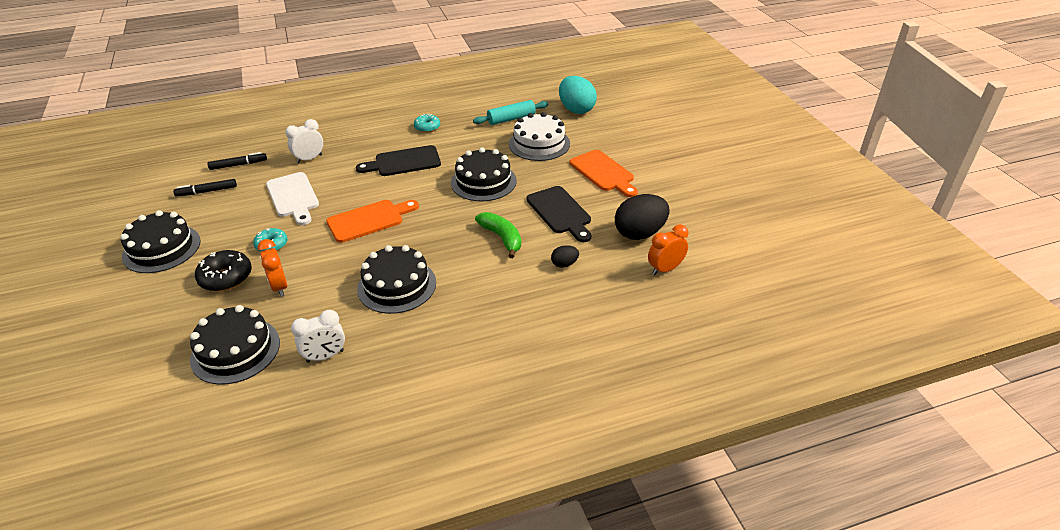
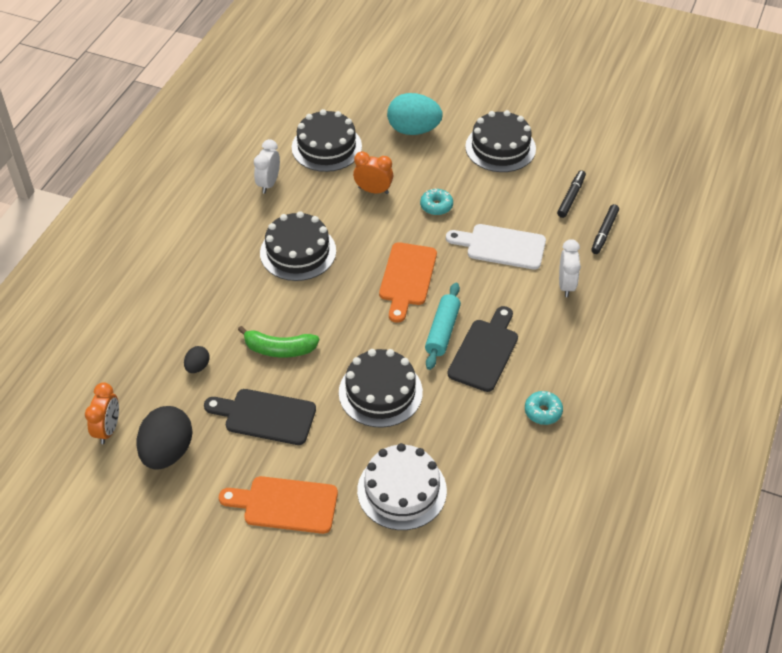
camera: 130 degrees right, 10 degrees up
black donut [195,250,252,292] -> none
turquoise rolling pin [473,100,548,125] -> turquoise rolling pin moved to [425,283,461,370]
turquoise egg [559,76,597,114] -> turquoise egg moved to [387,93,443,135]

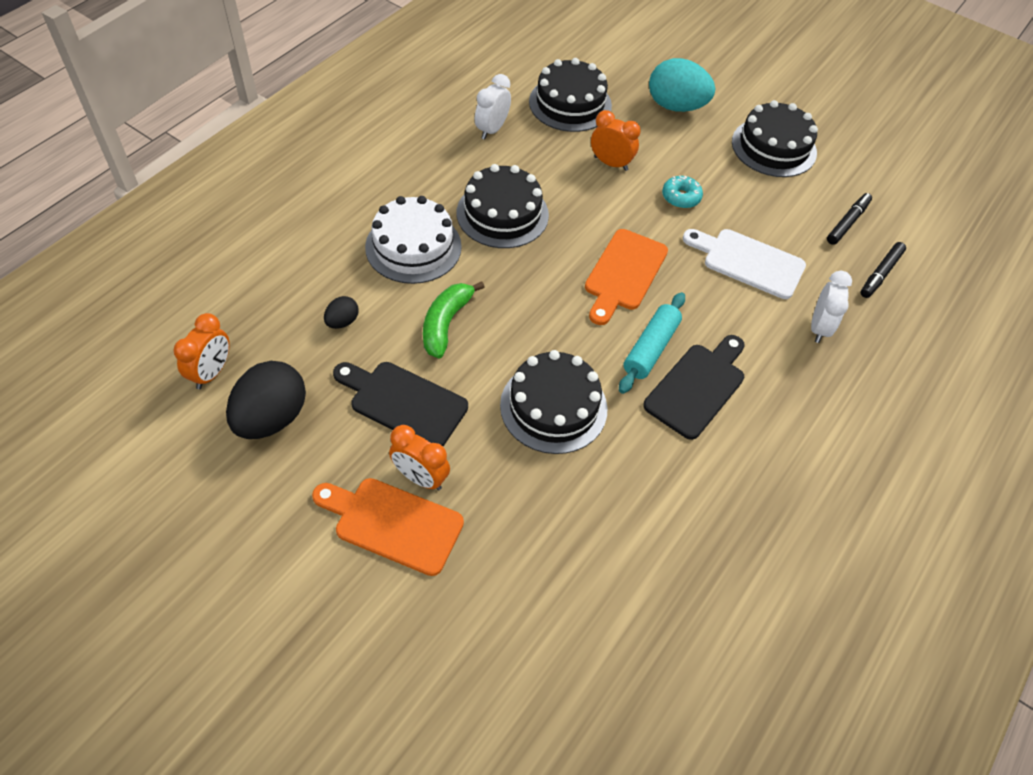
camera: 10 degrees right, 5 degrees up
green banana [238,326,319,357] -> green banana turned 90 degrees clockwise [423,281,485,359]
white cake [357,443,447,530] -> white cake moved to [365,196,462,284]
turquoise donut [525,391,563,425] -> none
none -> orange clock [389,425,450,490]

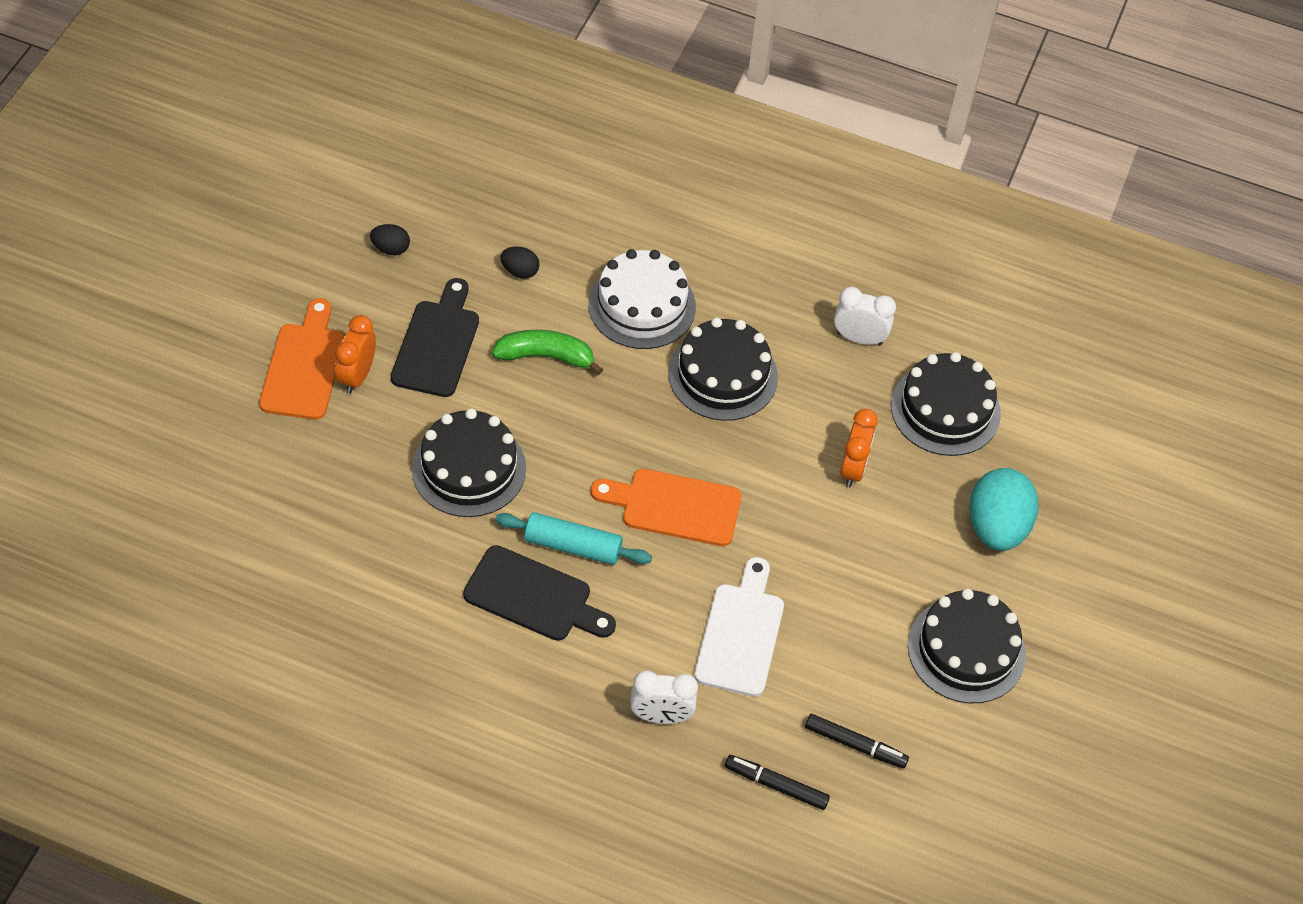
camera: 75 degrees right, 0 degrees up
orange clock [173,313,230,389] -> none
black egg [226,361,306,439] -> black egg [370,224,410,255], size x0.48
turquoise donut [662,175,703,209] -> none

